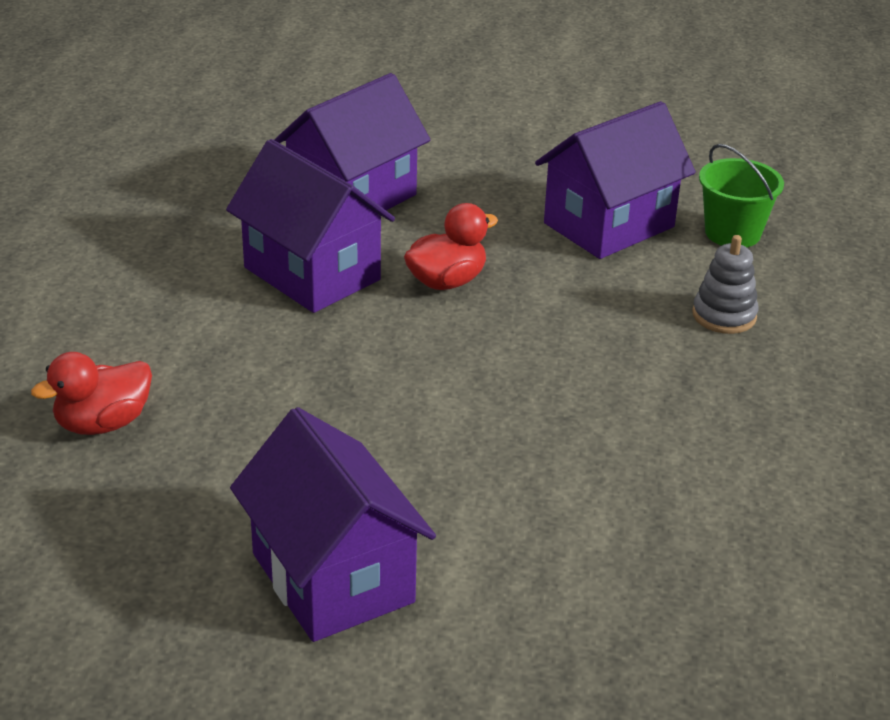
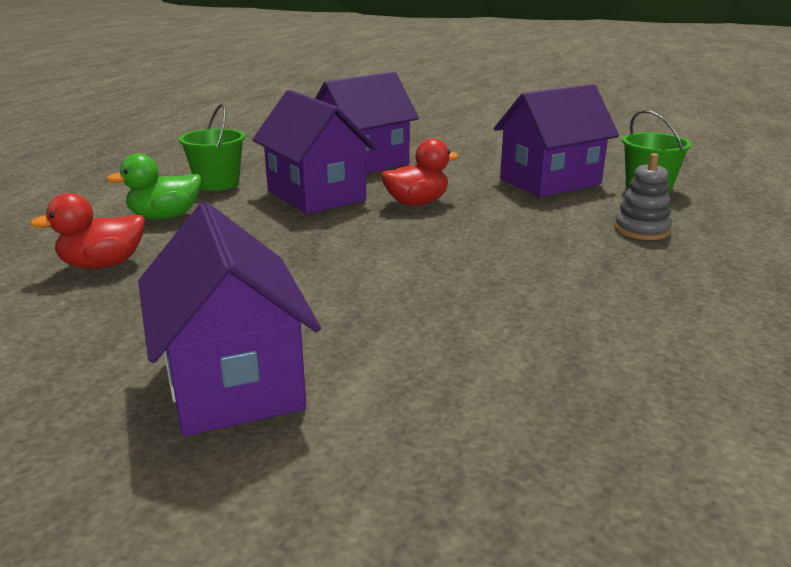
camera: 10 degrees right, 10 degrees down
none -> green duck [107,153,201,219]
none -> green bucket [179,104,245,191]

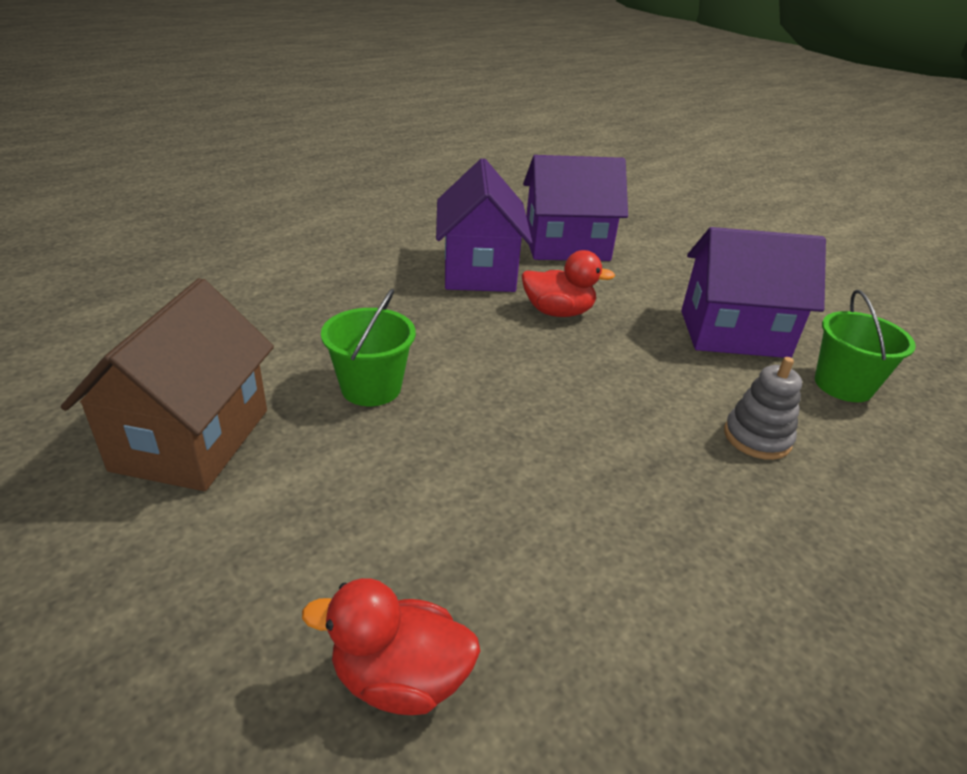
camera: 30 degrees right, 10 degrees up
red duck [30,193,145,269] -> red duck moved to [302,578,480,715]
green duck [107,153,201,219] -> none
purple house [138,202,321,436] -> brown house [61,278,274,491]
green bucket [179,104,245,191] -> green bucket moved to [321,289,416,406]

